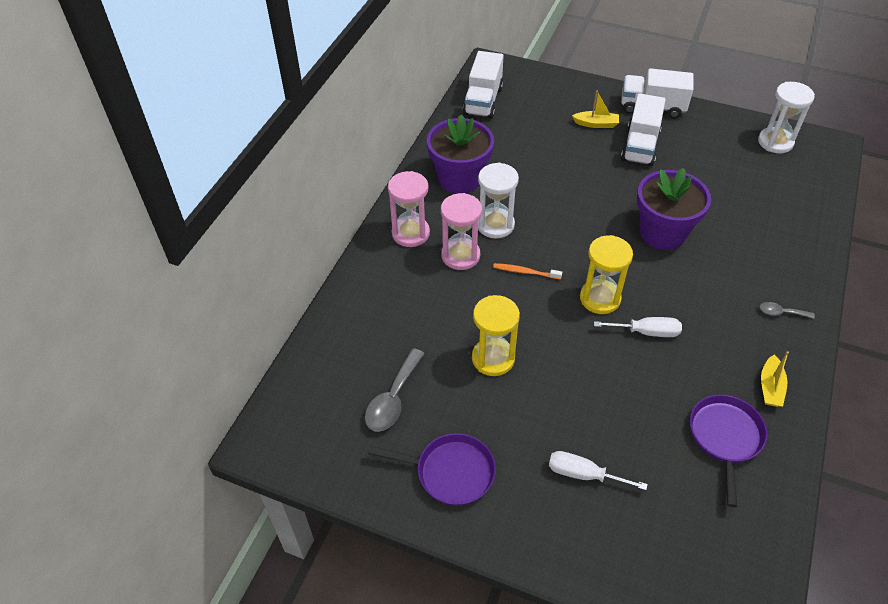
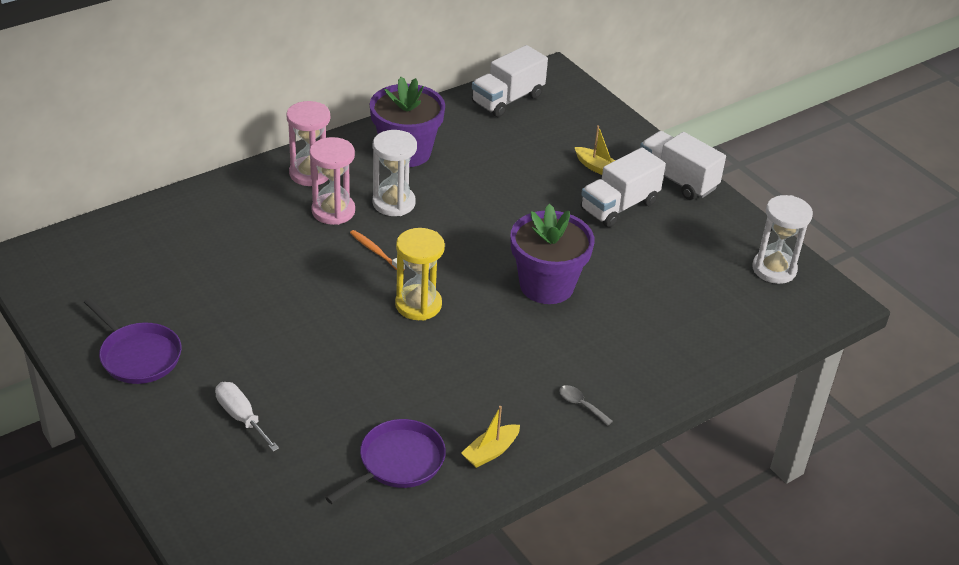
camera: 30 degrees right, 10 degrees down
grey spoon [365,348,425,432] -> none
yellow hourglass [472,295,520,376] -> none
white screwdriver [594,317,682,337] -> none

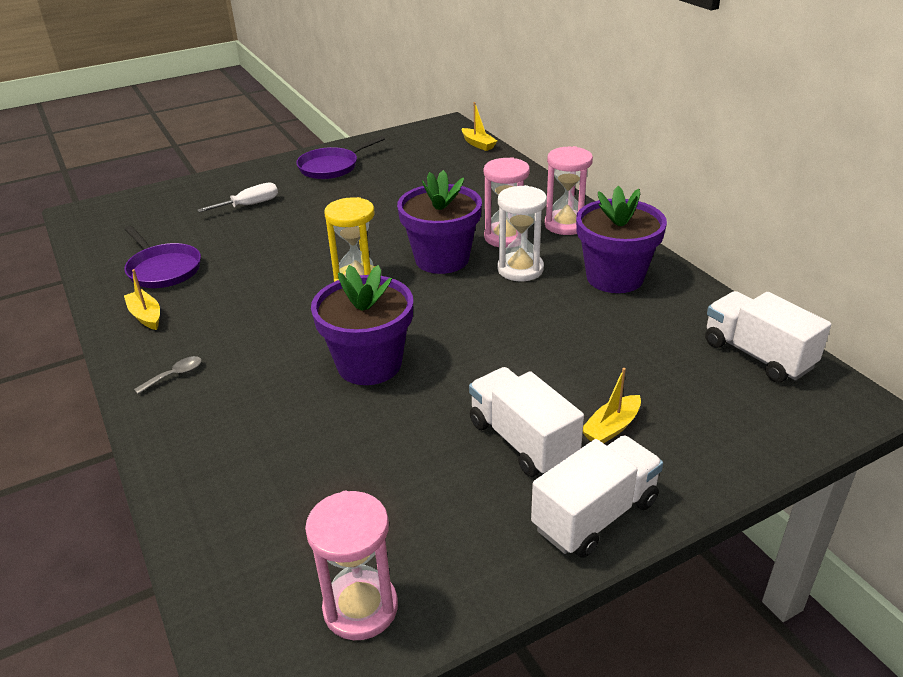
camera: 100 degrees right, 5 degrees down
orange toothbrush [350,230,405,270] -> purple flower pot [397,170,482,274]
white hourglass [752,195,813,284] -> pink hourglass [305,491,398,640]
none -> yellow boat [462,102,497,151]

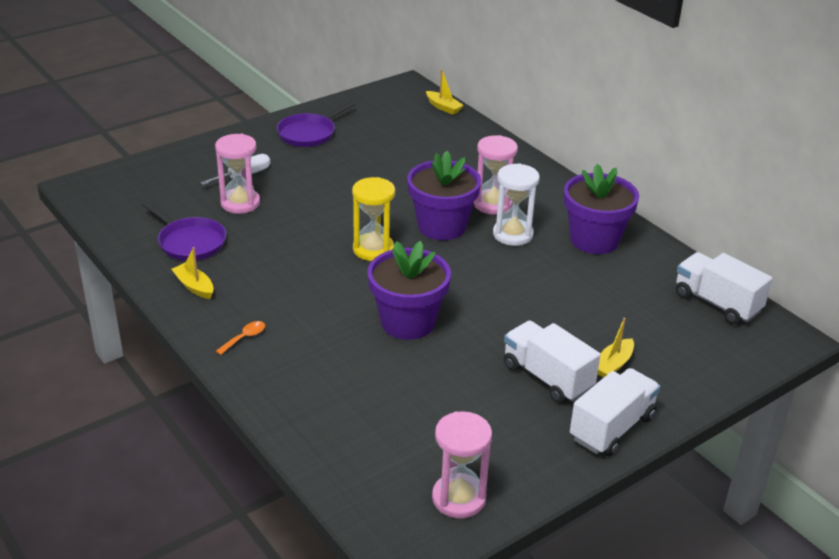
camera: 10 degrees left, 0 degrees up
grey spoon [134,356,202,394] -> orange spoon [216,321,265,355]
pink hourglass [545,146,593,235] -> pink hourglass moved to [215,134,260,214]

